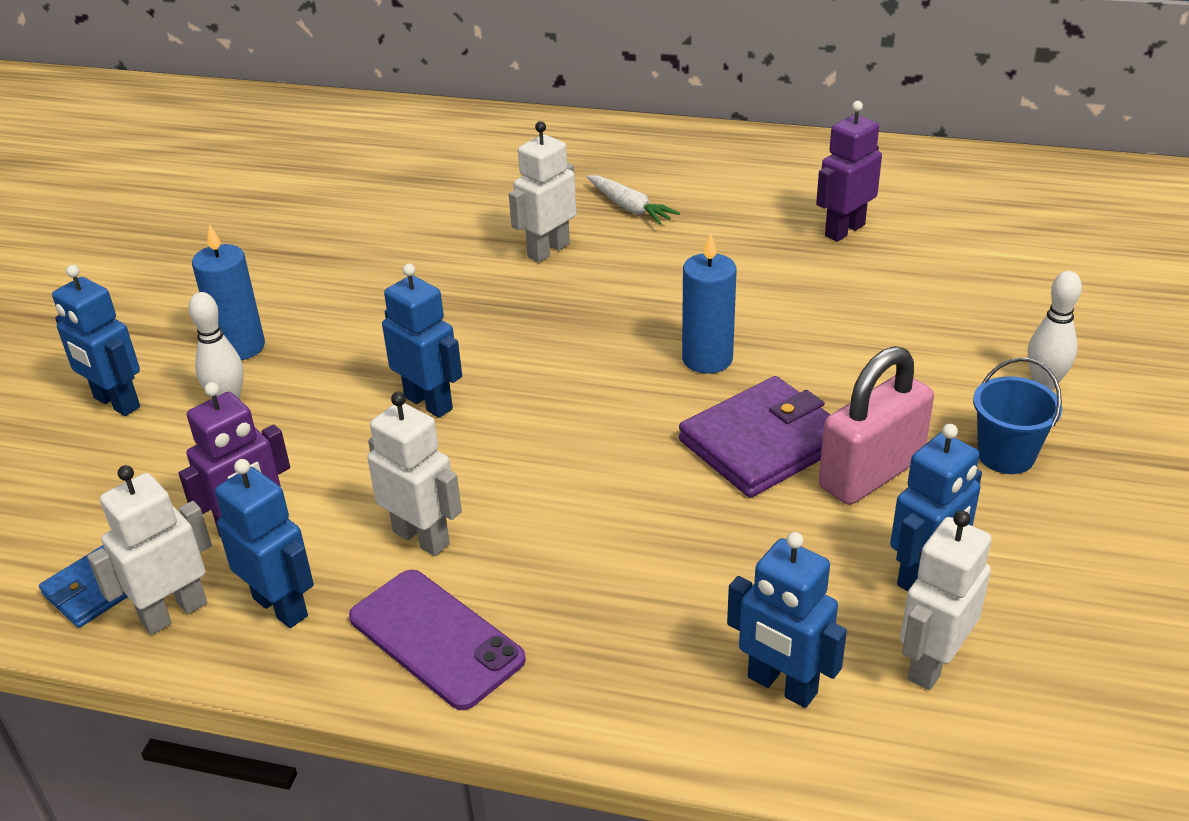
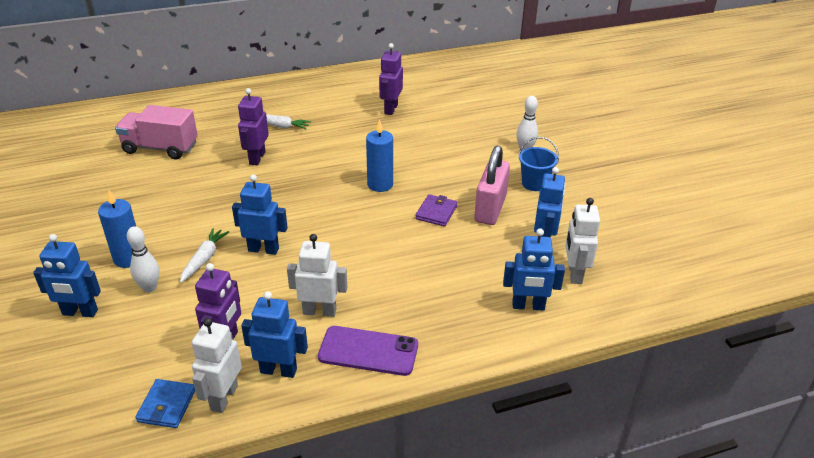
camera: 35 degrees left, 0 degrees up
white robot [509,121,576,262] -> purple robot [238,88,269,165]
purple wallet [679,376,830,498] -> purple wallet [415,194,457,227], size x0.57
none -> pink truck [115,105,198,160]
none -> white carrot [180,228,229,283]

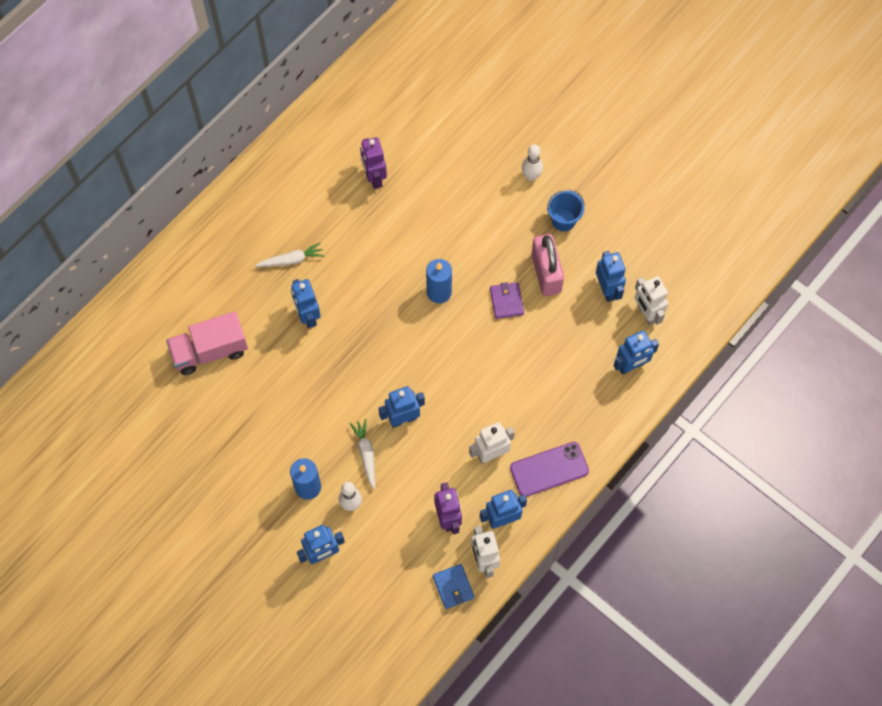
camera: 30 degrees left, 30 degrees up
purple robot [238,88,269,165] -> blue robot [291,279,321,328]

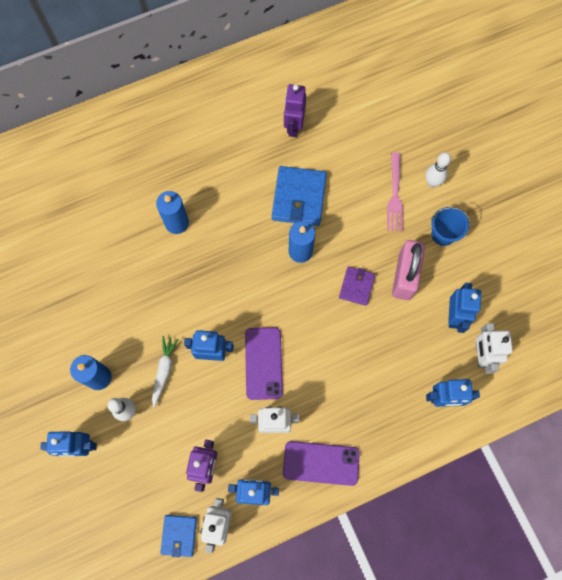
camera: 25 degrees right, 5 degrees up
pink truck [166,311,248,375] -> none
white carrot [255,242,325,267] -> none
blue robot [291,279,321,328] -> blue candle [156,191,189,234]
none -> purple phone [245,327,283,400]
none -> blue wallet [272,166,327,226]
none -> pink fork [387,152,403,231]

